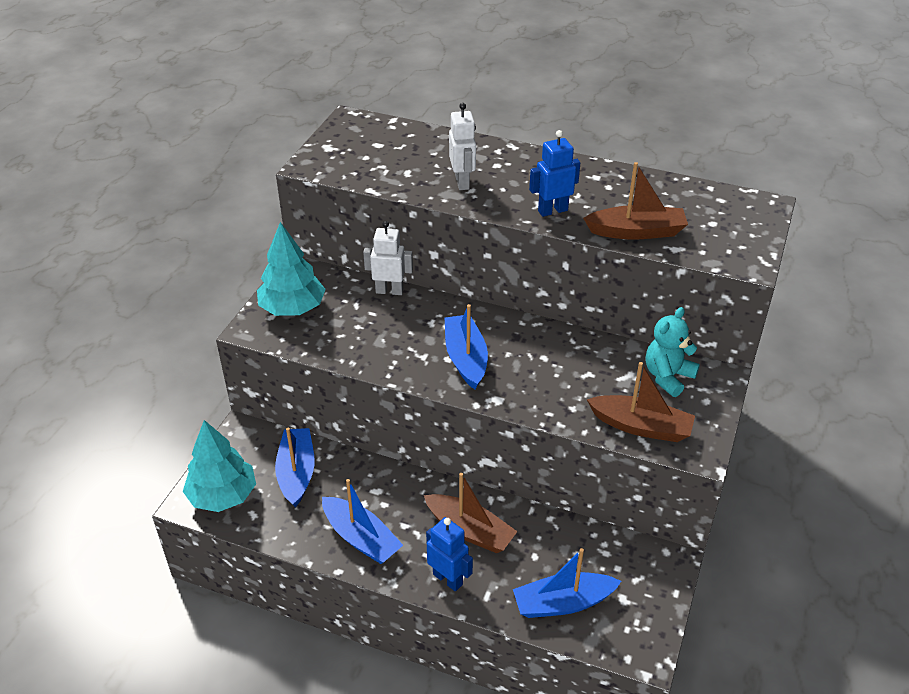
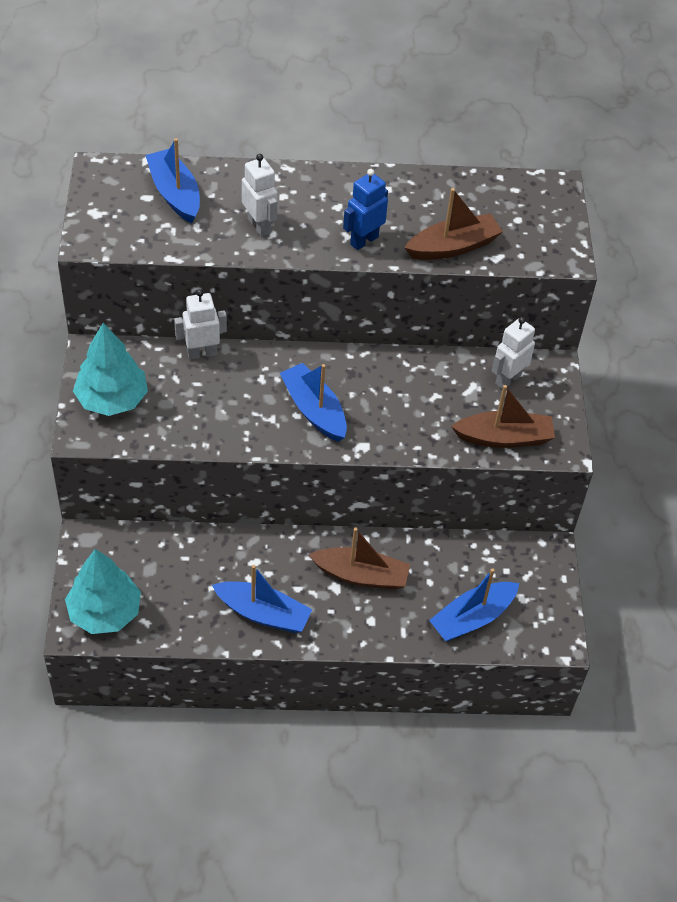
camera: 25 degrees left, 10 degrees up
blue boat [275,428,315,508] -> blue boat moved to [145,138,200,223]
blue robot [426,517,473,592] -> none
turquoise teddy bear [646,307,700,397] -> white robot [492,317,535,389]

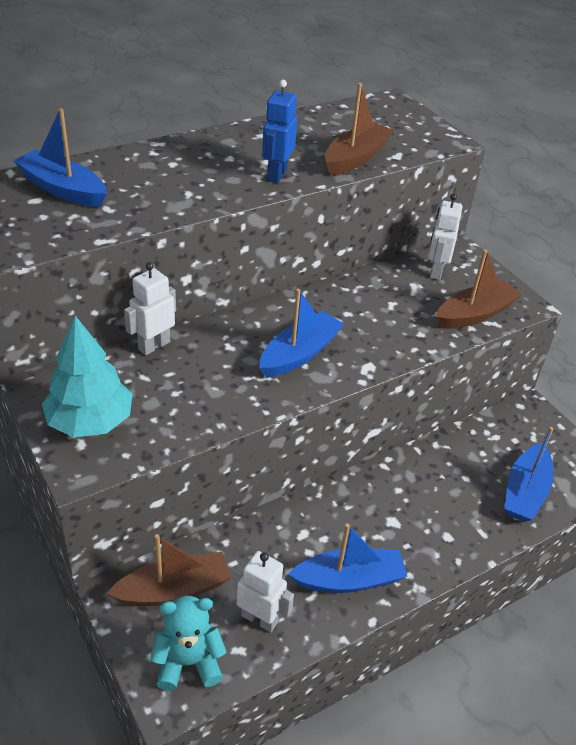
camera: 30 degrees left, 10 degrees down
turquoise tree [65,549,141,634] -> turquoise teddy bear [150,596,226,691]
white robot [242,154,278,237] -> white robot moved to [233,551,294,633]
blue boat [280,363,347,442] -> blue boat turned 105 degrees clockwise [259,289,344,377]
brown boat [309,528,410,590] -> brown boat moved to [107,534,231,606]

